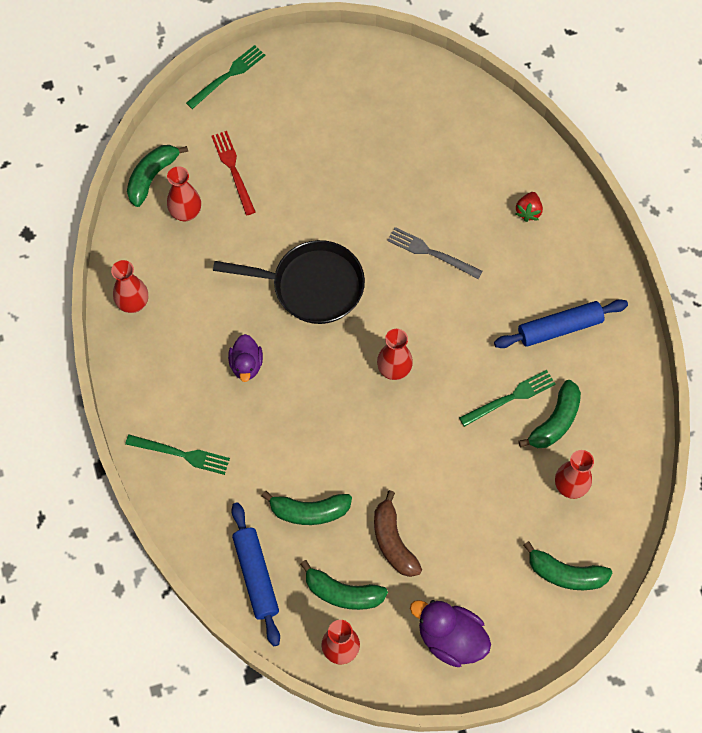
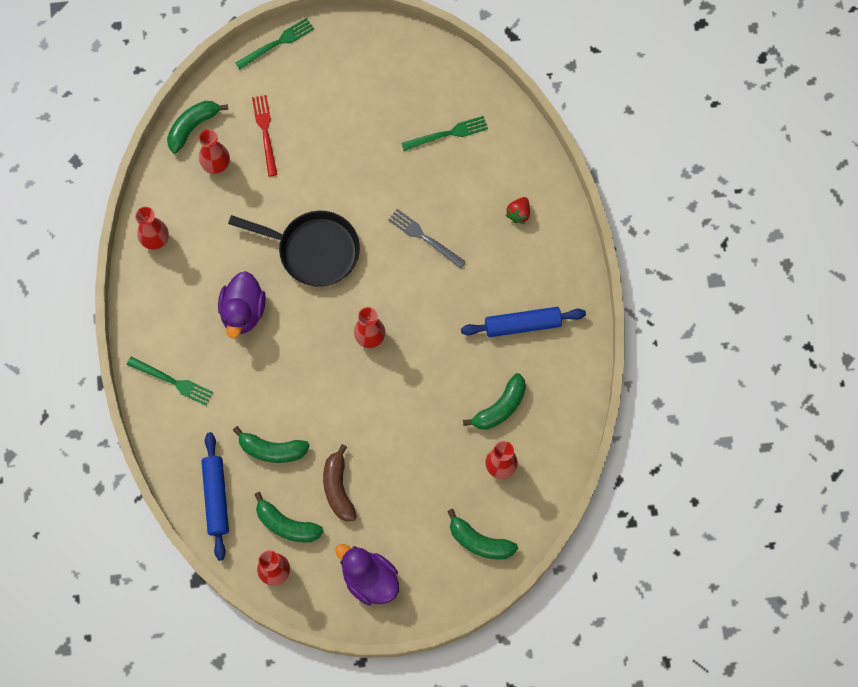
camera: 10 degrees right, 5 degrees up
purple duck [228,334,263,382] -> purple duck [218,271,266,339], size x1.54
green fork [459,370,556,427] -> green fork moved to [401,116,488,151]

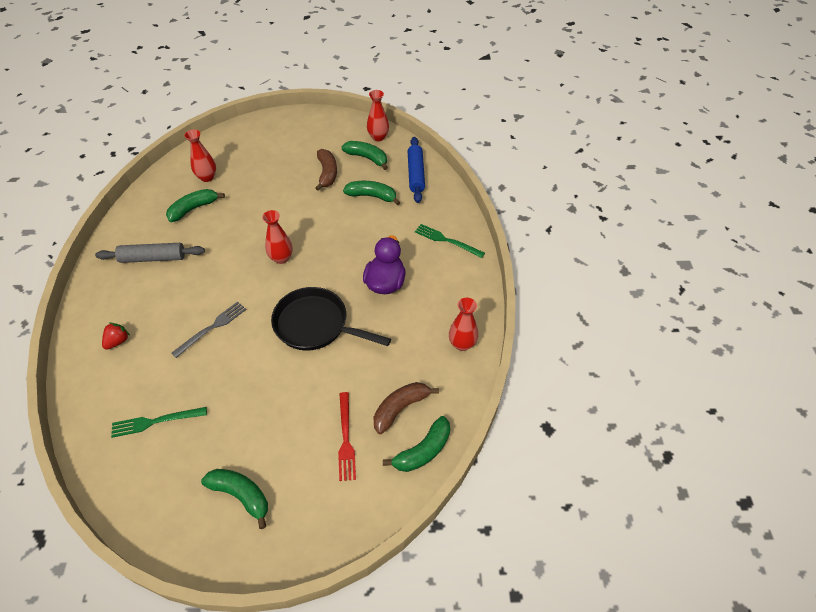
camera: 175 degrees left, 20 degrees down
red vase [198,129,230,174] -> brown banana [374,382,439,434]
green fork [235,18,314,69] -> none
purple duck [335,544,399,606] -> none
grey fork [388,209,466,269] -> grey fork turned 90 degrees counterclockwise [171,302,247,358]
green banana [447,509,518,559] -> green banana moved to [201,469,268,529]
blue rolling pin [461,307,586,337] -> grey rolling pin [95,243,205,263]

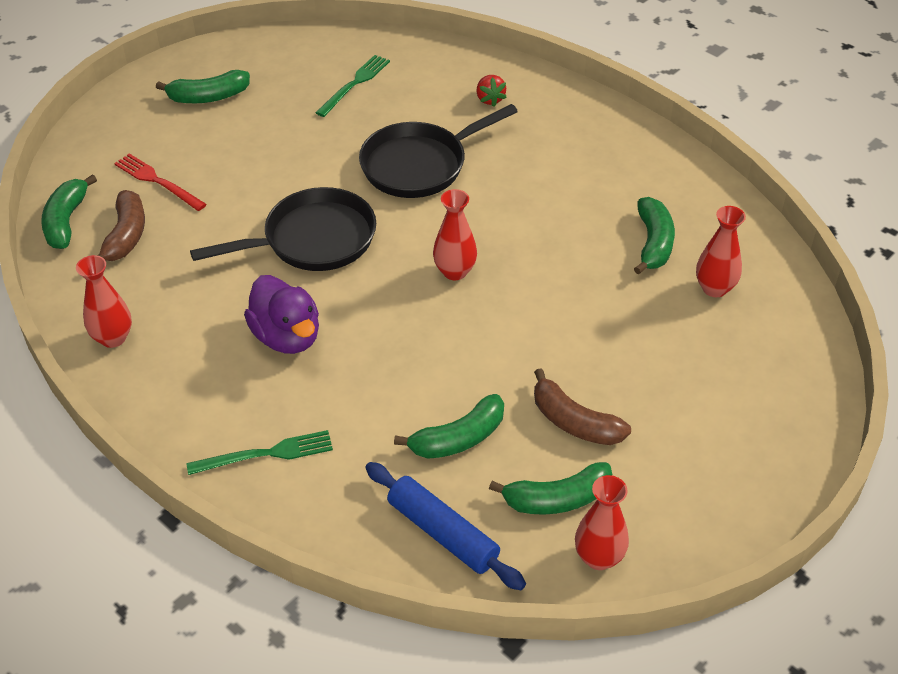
camera: 135 degrees right, 5 degrees down
grey rolling pin [95,243,205,263] -> none
grey fork [171,302,247,358] -> black pan [359,104,518,198]

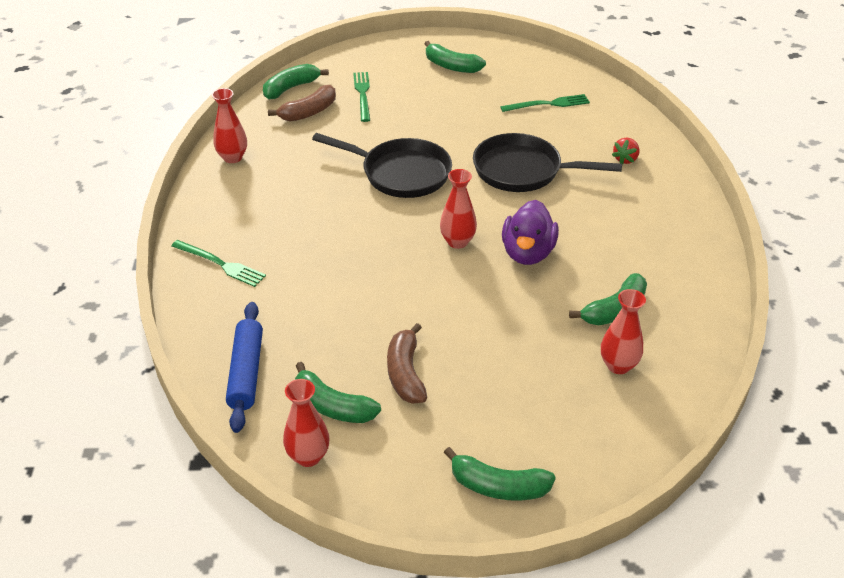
camera: 45 degrees right, 5 degrees down
red fork [114,153,207,211] -> green fork [353,72,370,122]
purple duck [244,275,319,354] -> purple duck moved to [502,200,559,265]
green banana [394,394,504,459] -> green banana moved to [444,447,556,501]

